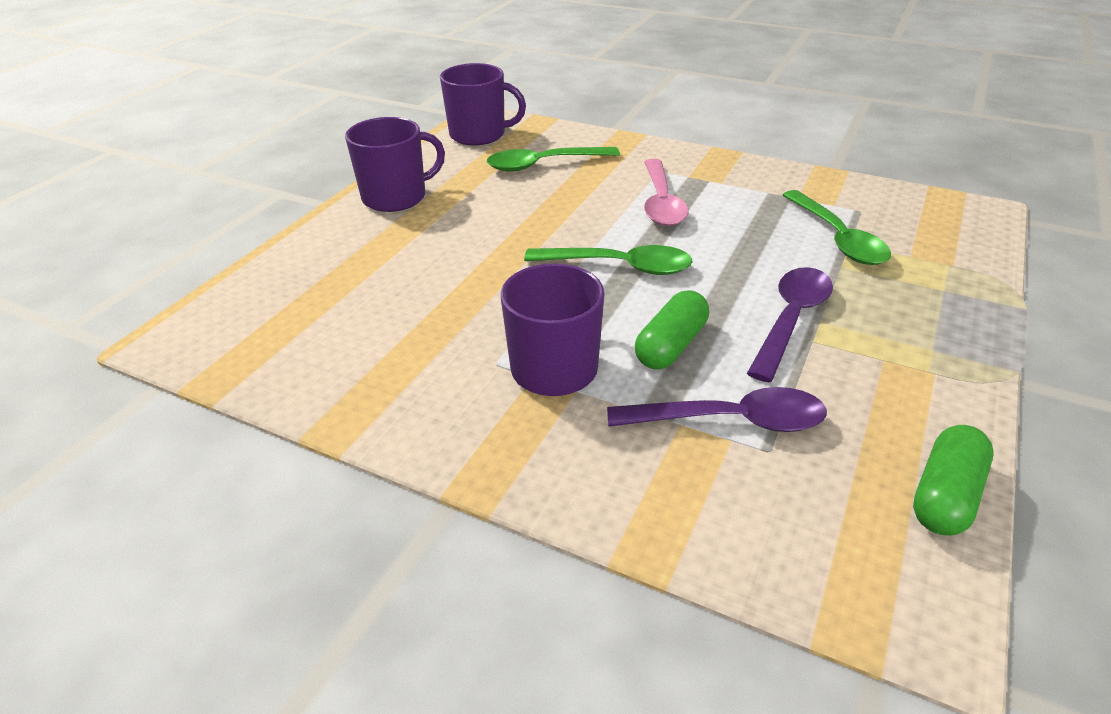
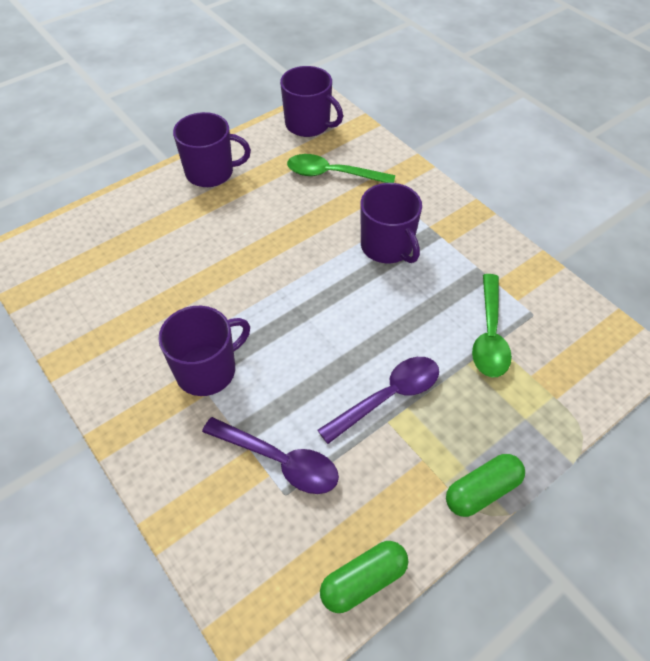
camera: 25 degrees right, 15 degrees up
green spoon [524,245,693,275] -> none
green capsule [635,290,709,369] -> green capsule moved to [446,454,525,517]
pink spoon [644,159,688,226] -> purple mug [361,183,422,263]

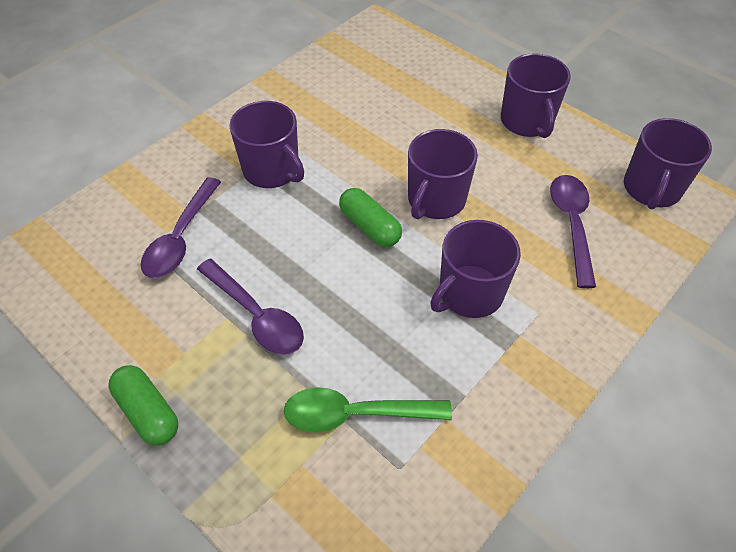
camera: 80 degrees right, 0 degrees up
green spoon [287,154,395,183] -> purple spoon [550,175,596,288]
green capsule [320,541,408,613] -> green capsule moved to [339,188,402,247]
none -> purple mug [408,129,478,219]

